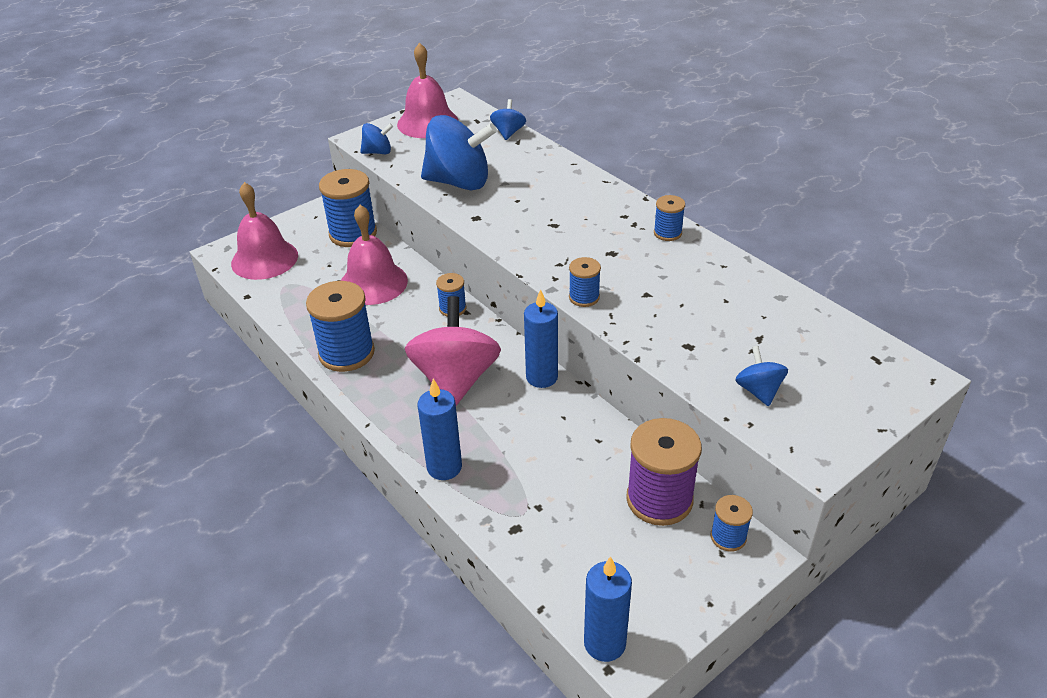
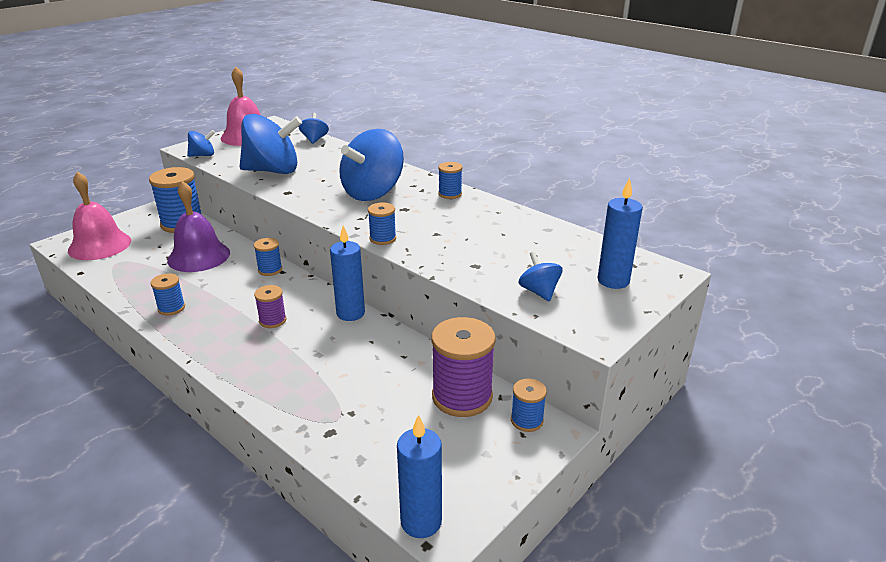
camera: 10 degrees left, 10 degrees down
blue spool [306,281,375,372] -> blue spool [151,273,185,315], size x0.52
pink bell [341,205,408,305] -> purple bell [167,181,230,272]
pink spinning top [405,296,501,406] -> purple spool [254,285,286,328]
blue candle [417,379,462,480] -> blue candle moved to [598,178,643,289]
none -> blue spinning top [339,129,404,201]

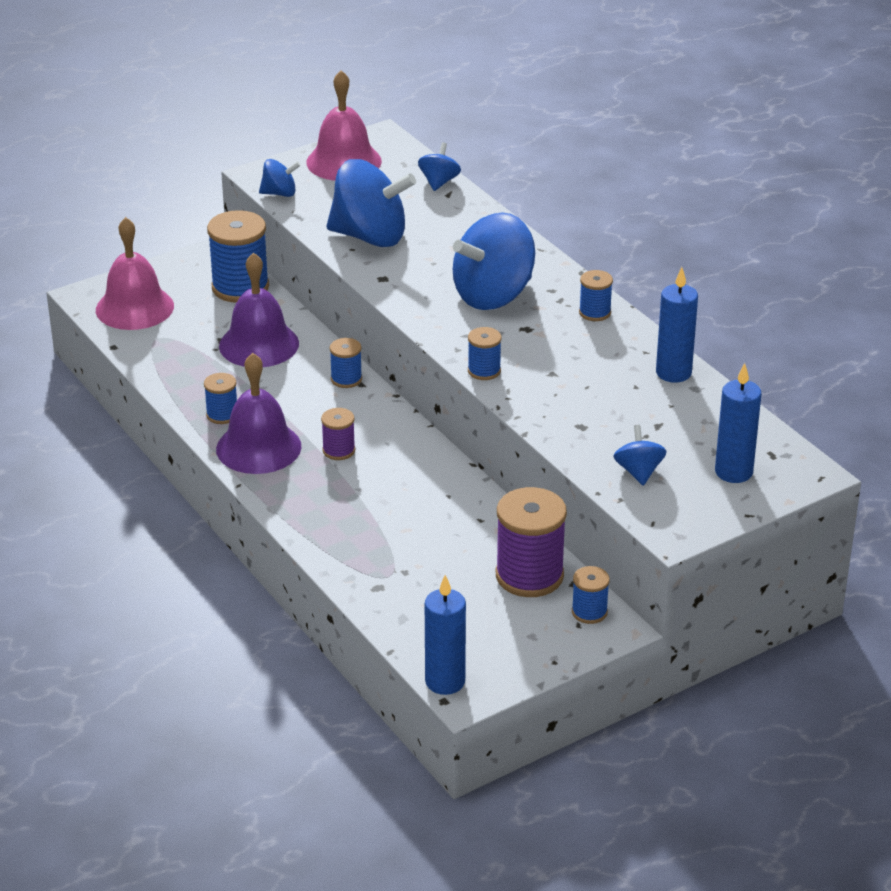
camera: 15 degrees right, 5 degrees up
blue candle [330,226,365,321] -> blue candle moved to [656,267,698,383]
none -> purple bell [216,353,301,474]

